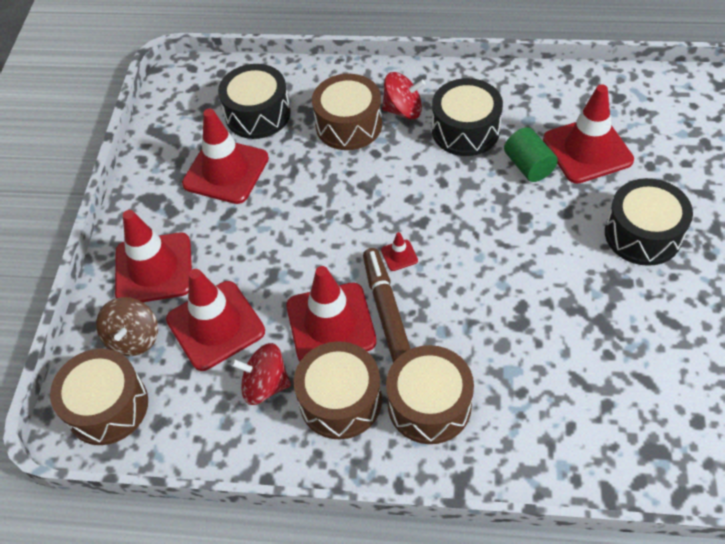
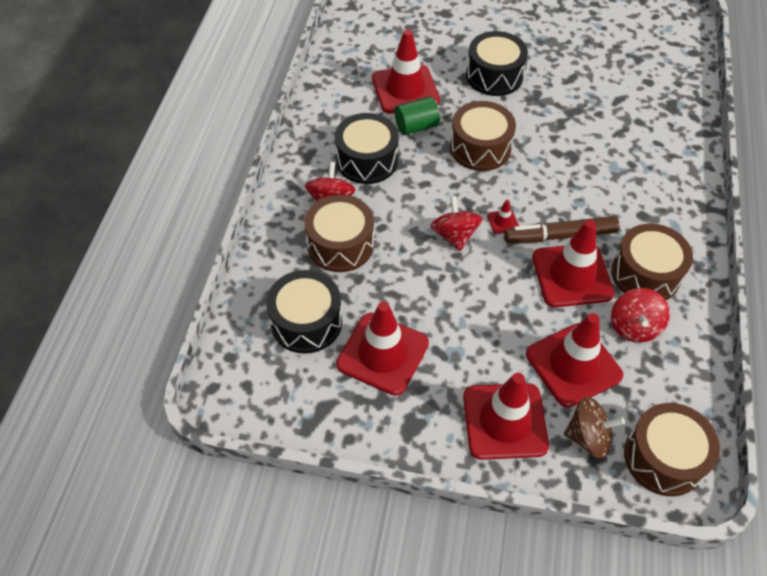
camera: 90 degrees left, 0 degrees up
brown drum [386,345,474,444] -> brown drum moved to [450,101,516,171]
none -> red spinning top [430,196,483,251]

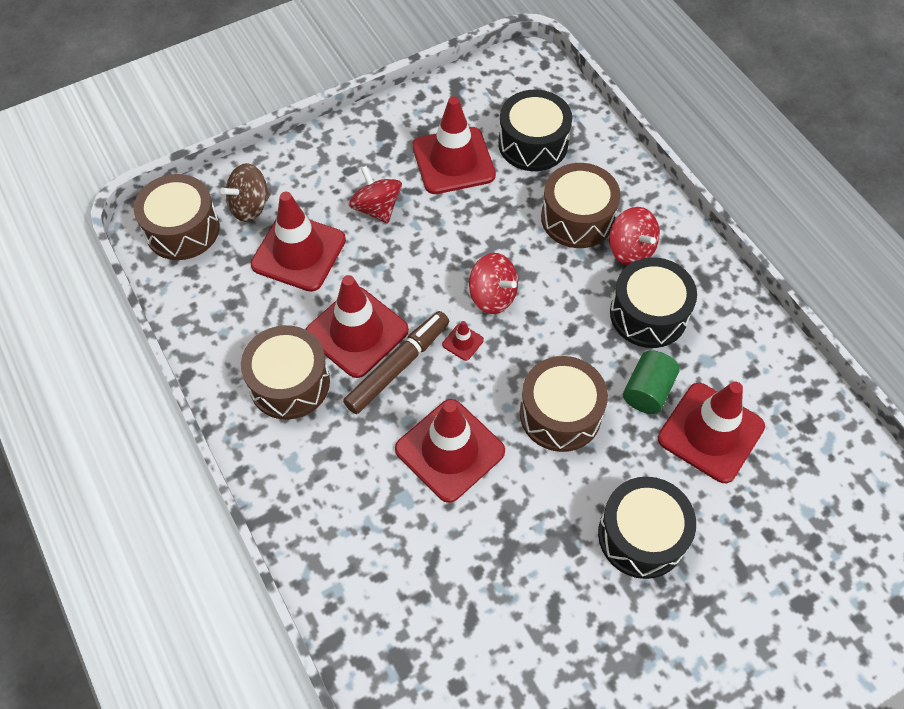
camera: 140 degrees right, 5 degrees up
red traffic cone [463,373,549,460] -> red traffic cone moved to [395,399,505,503]
red spinning top [611,288,670,343] -> red spinning top moved to [349,166,402,224]

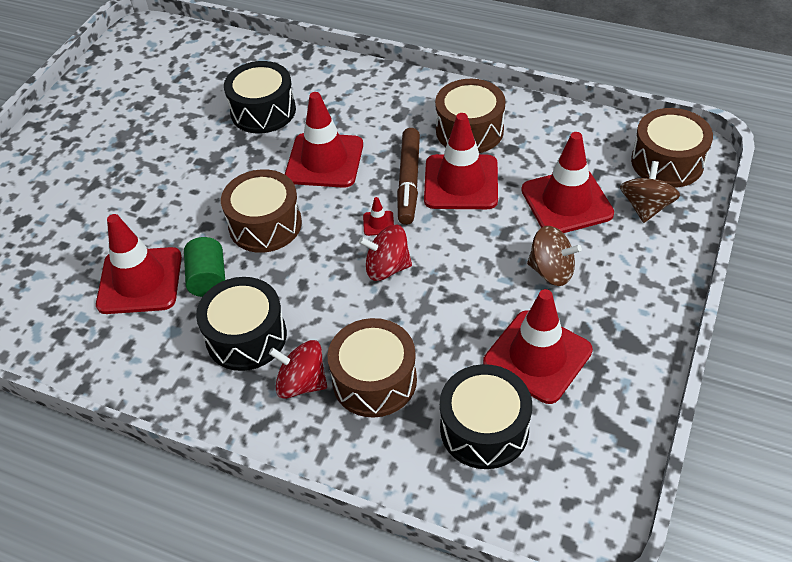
camera: 145 degrees right, 10 degrees down
red spinning top [349,166,402,224] -> brown spinning top [527,226,582,286]
black drum [598,477,696,579] -> black drum moved to [224,61,296,133]

